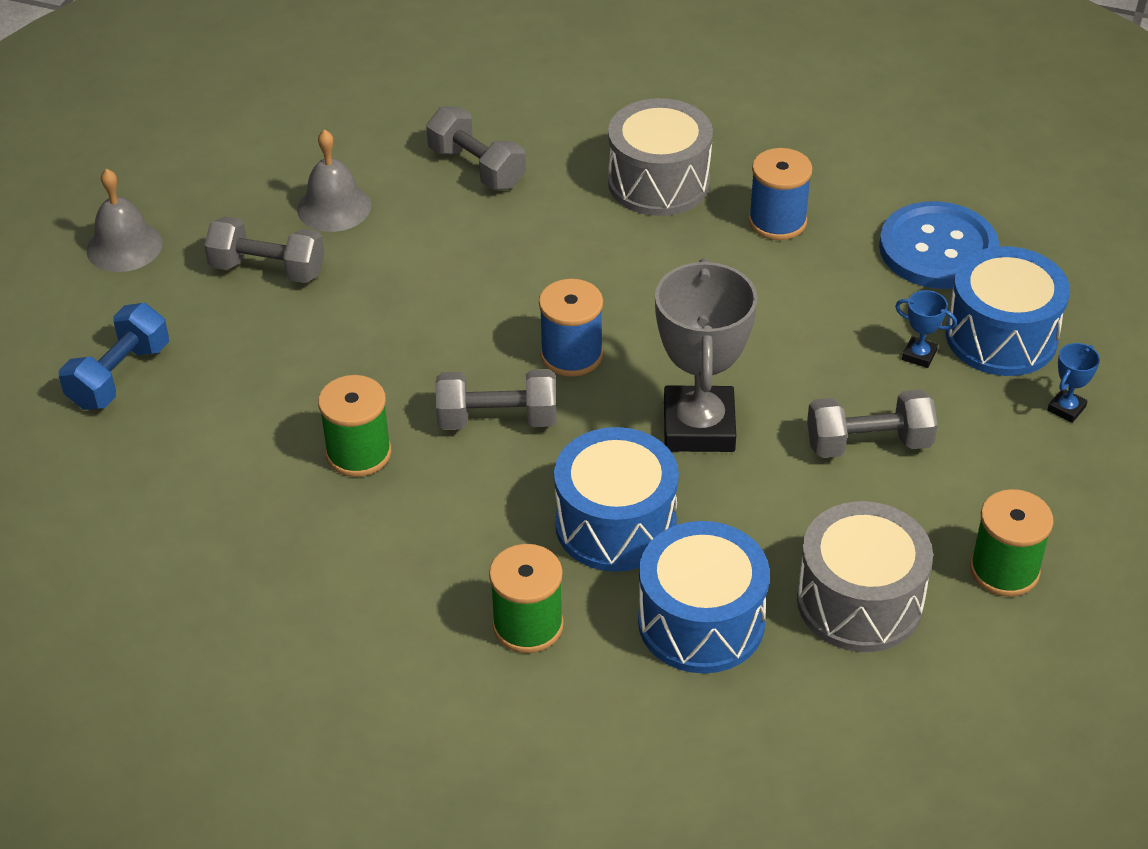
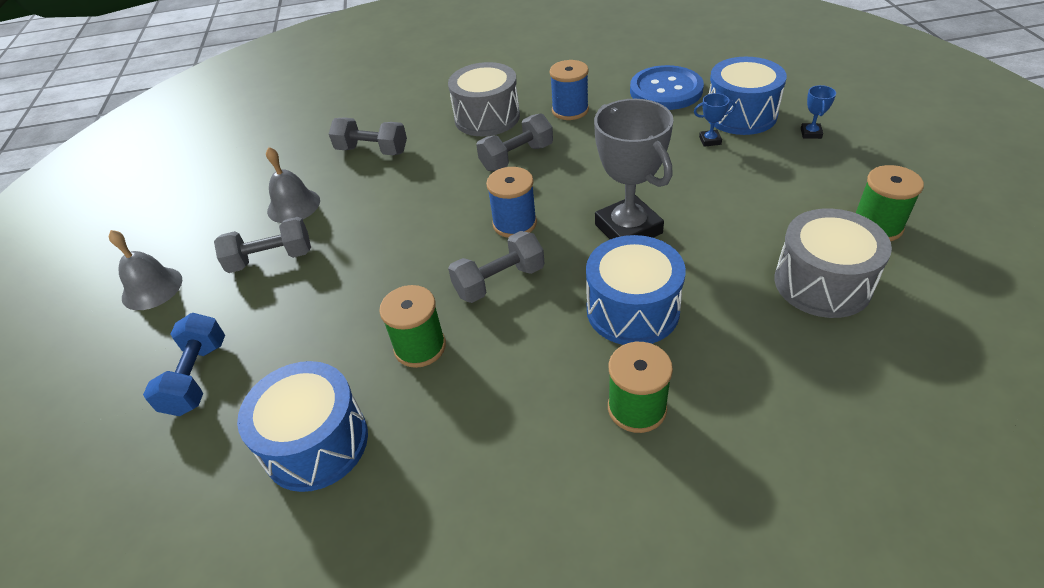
camera: 25 degrees left, 0 degrees up
blue drum [638,521,770,673] -> blue drum moved to [237,361,368,492]
grey dumbbell [807,389,938,458] -> grey dumbbell moved to [476,113,553,171]

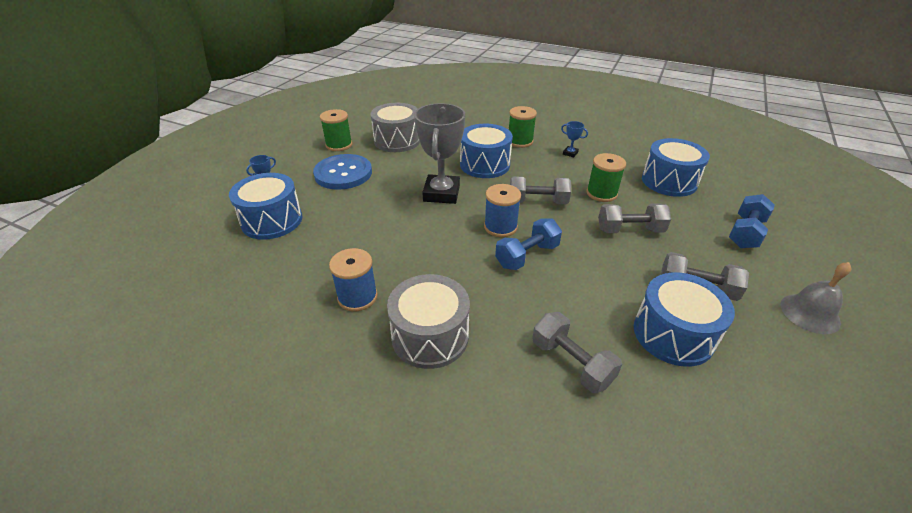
camera: 150 degrees left, 5 degrees down
grey bell [266,147,320,223] -> blue drum [634,272,735,367]
grey dumbbell [476,113,553,171] -> grey dumbbell moved to [598,203,671,233]
blue button [630,65,704,110] -> blue button moved to [313,154,372,190]
blue trophy [694,93,736,147] -> blue trophy moved to [561,121,588,157]
none -> blue dumbbell [495,218,562,270]

